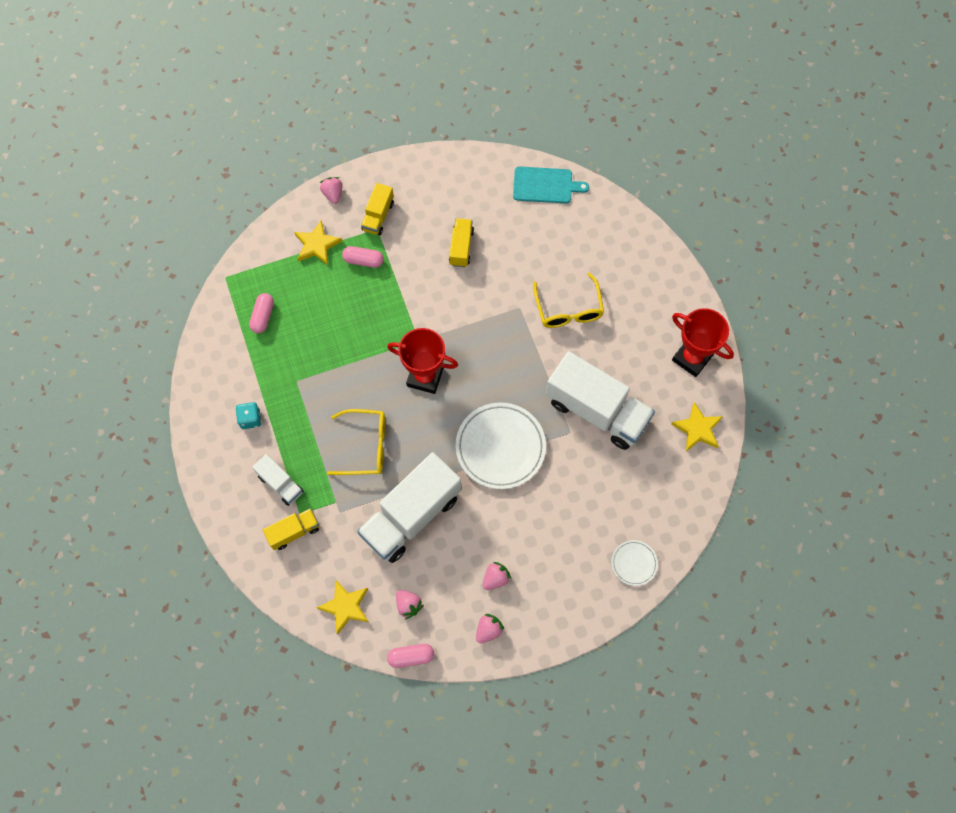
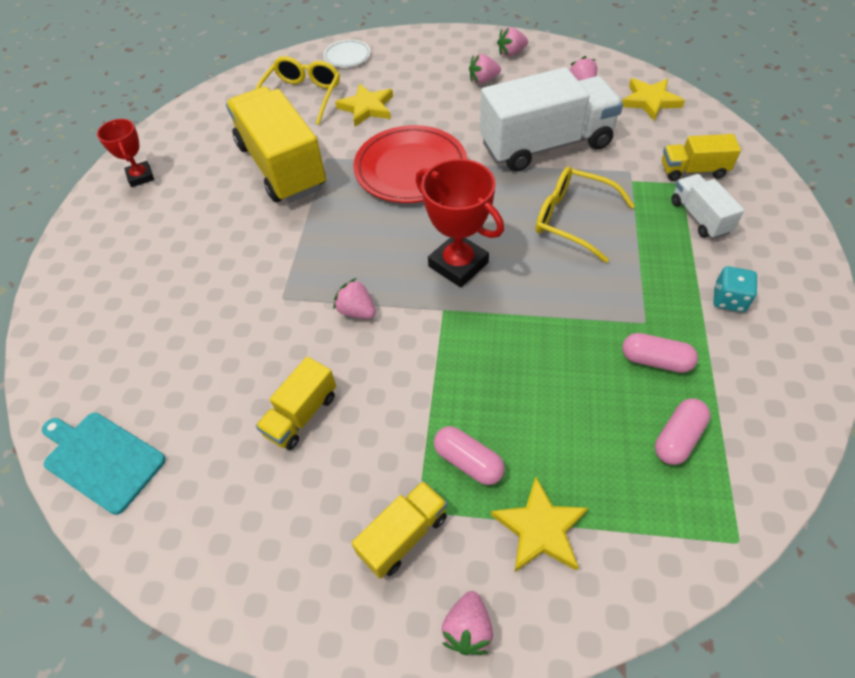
camera: 150 degrees left, 15 degrees down
pink capsule [387,644,434,668] -> pink capsule moved to [622,333,698,373]
white plate [455,402,546,489] -> red plate [353,125,467,203]
yellow glasses [533,273,604,328] -> yellow glasses moved to [256,56,340,125]
white truck [546,351,655,450] -> yellow truck [226,86,326,203]
red trophy [672,308,734,377] -> red trophy [97,119,154,187], size x0.61
yellow star [672,402,723,451] -> yellow star moved to [335,83,393,126]
none -> pink strawberry [334,278,376,319]

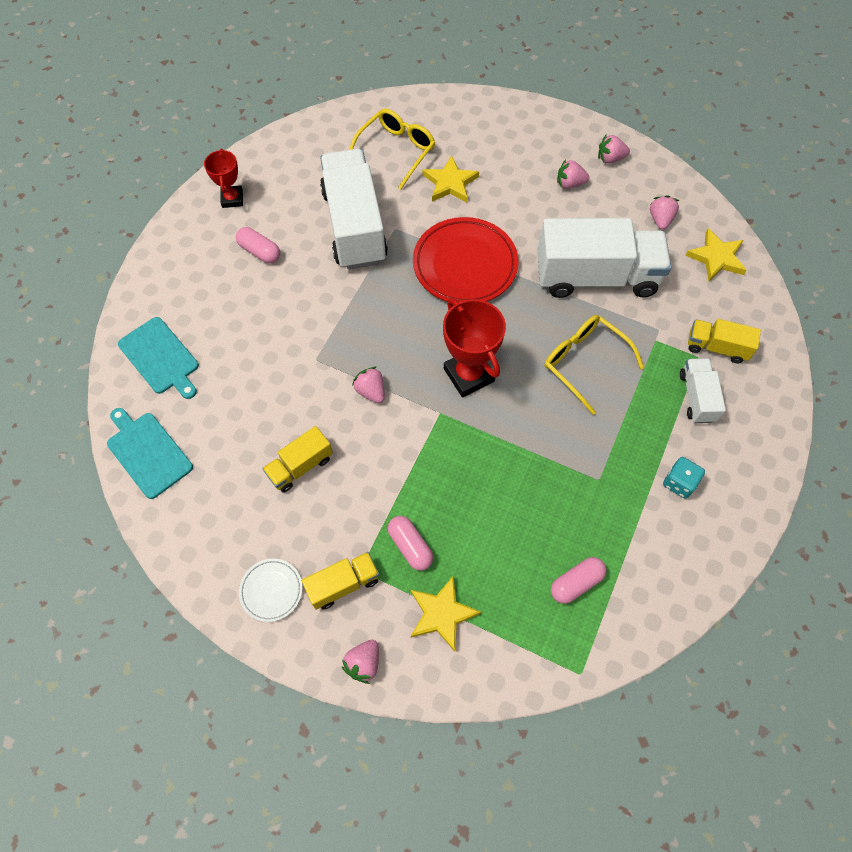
camera: 15 degrees right, 10 degrees up
yellow truck [226,86,326,203] -> white truck [320,149,388,269]
white plate [323,40,371,67] -> white plate moved to [239,559,302,622]
pink capsule [622,333,698,373] -> pink capsule moved to [236,227,280,263]
none -> turquoise cutting board [118,317,199,399]

